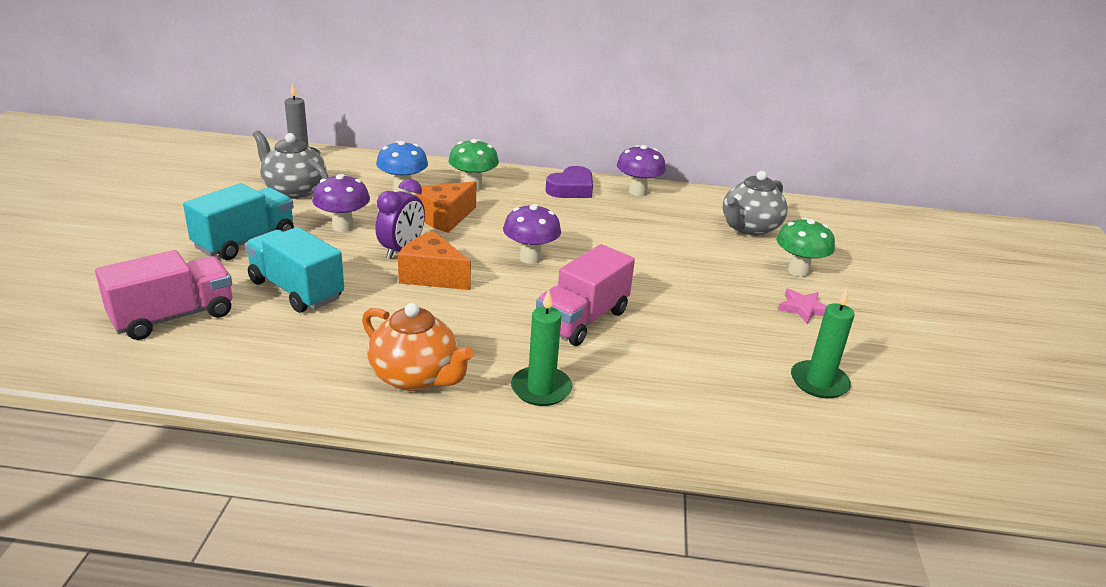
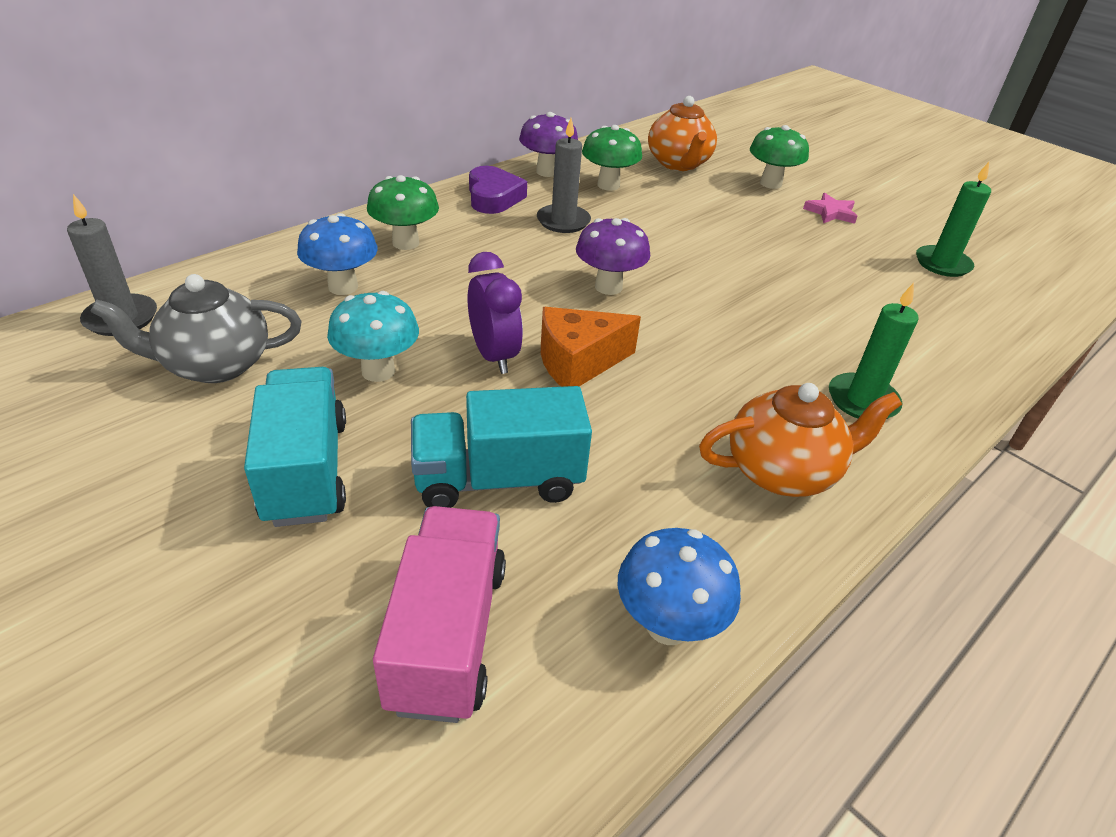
camera: 50 degrees left, 10 degrees up
purple mushroom [312,174,370,232] -> turquoise mushroom [327,291,419,382]
orange cheese [415,181,477,233] -> none
pink truck [536,244,635,346] -> none
grey teapot [723,171,788,236] -> orange teapot [648,96,717,171]
none -> grey candle [537,118,591,233]
none -> green mushroom [582,125,642,191]
none -> blue mushroom [618,528,741,645]

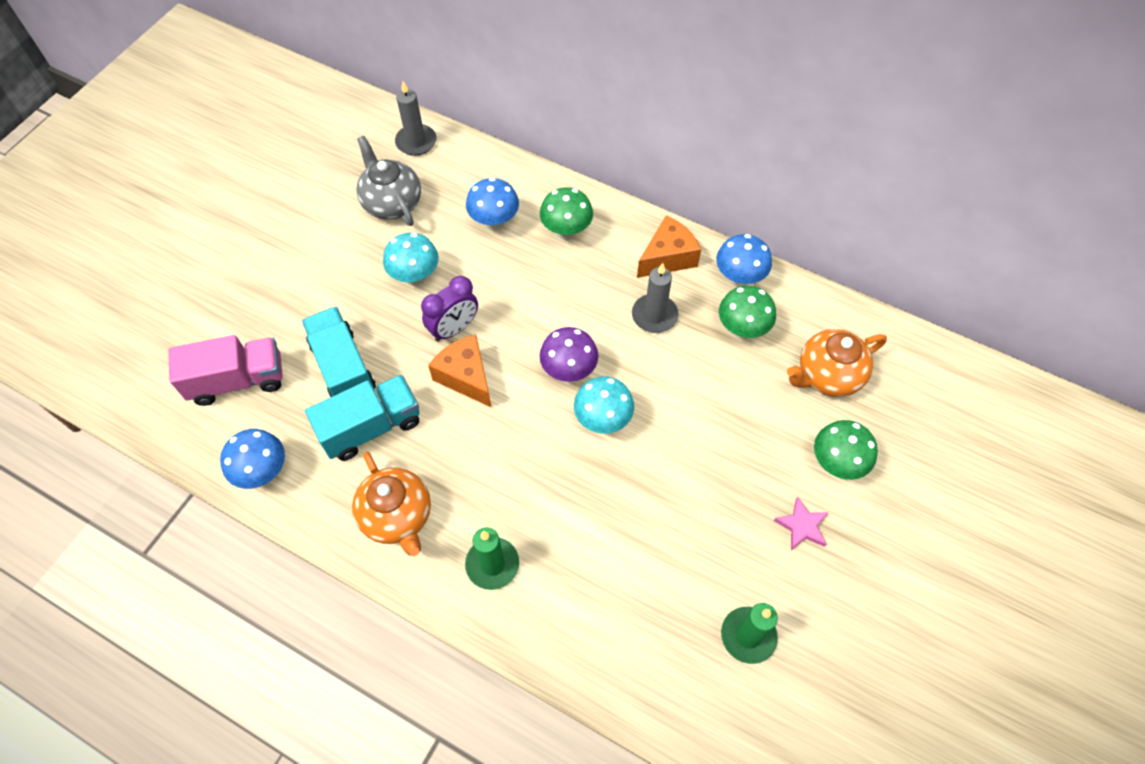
camera: 75 degrees right, 20 degrees up
turquoise truck [244,367,346,527] -> turquoise truck moved to [305,375,420,461]
purple heart [469,166,527,214] -> orange cheese [637,215,701,278]
purple mushroom [519,112,578,177] -> blue mushroom [716,234,772,287]
none -> turquoise mushroom [574,376,634,434]

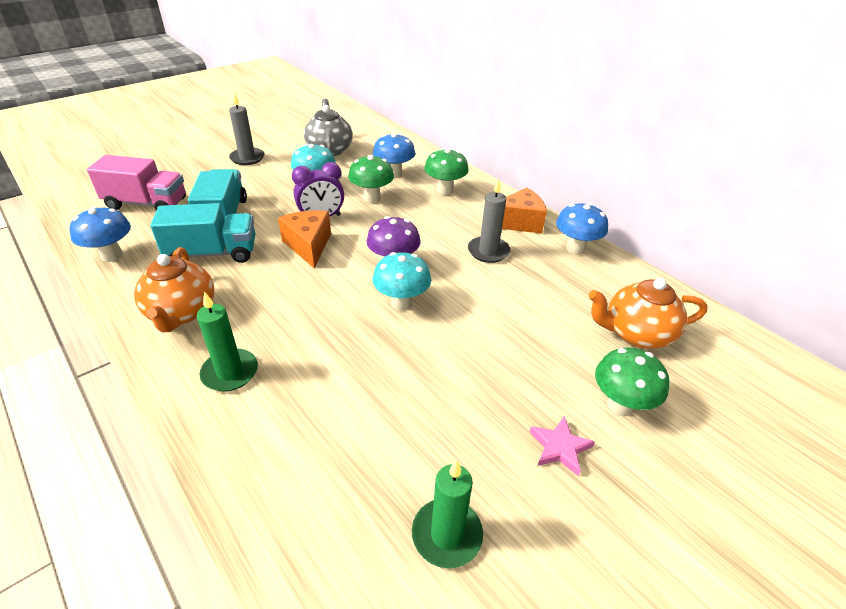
camera: 20 degrees right, 20 degrees down
grey candle [395,81,436,156] -> grey candle moved to [229,93,264,165]
green mushroom [719,286,776,339] -> green mushroom moved to [348,155,394,203]

